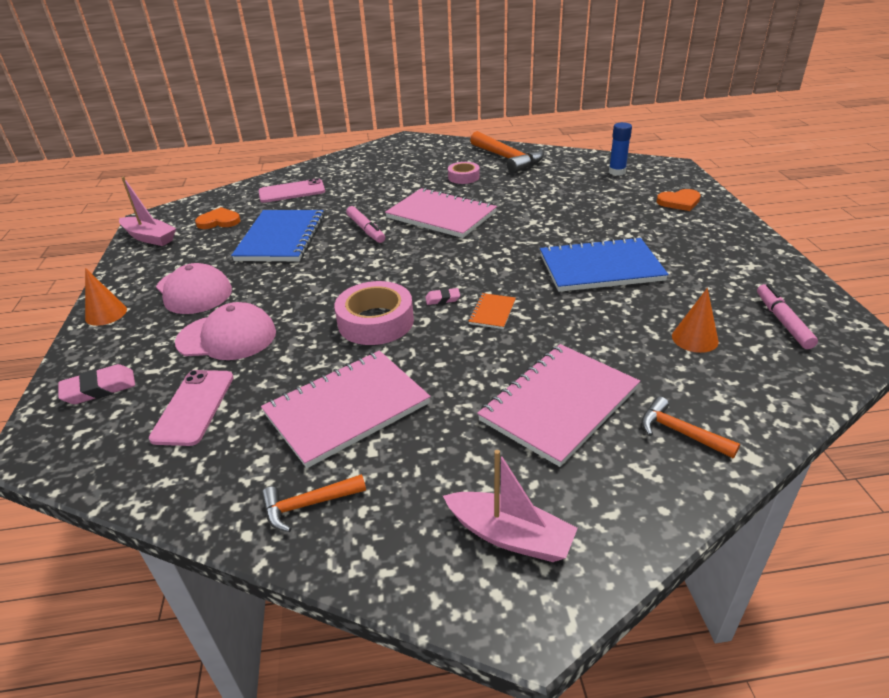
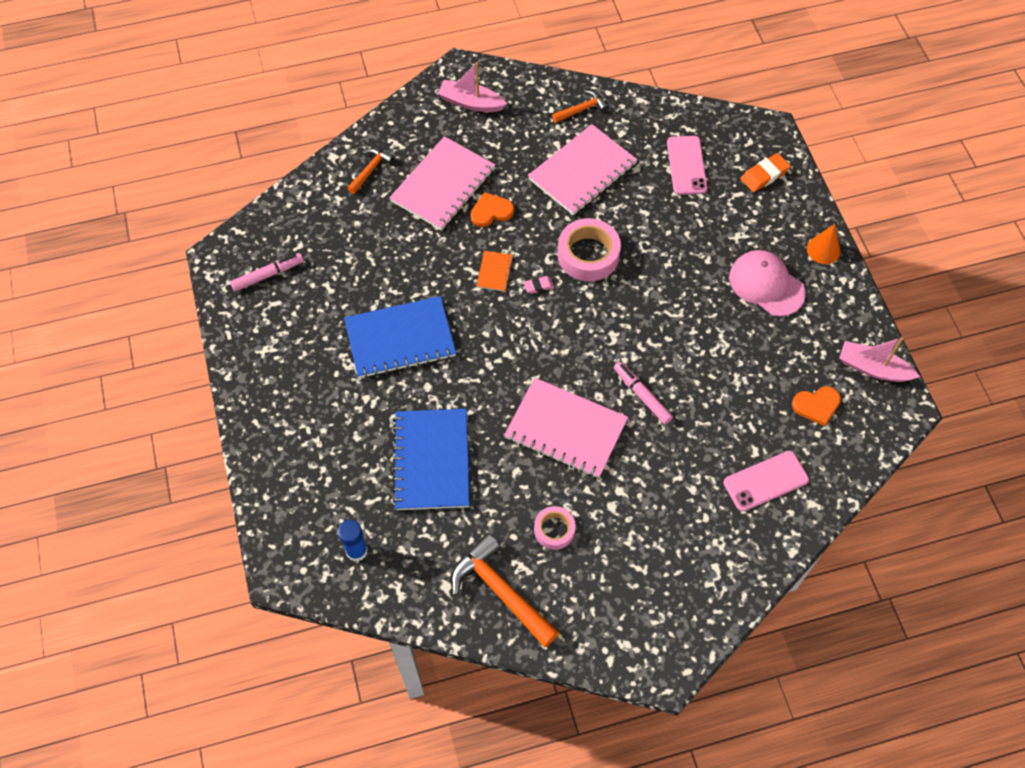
camera: 170 degrees right, 25 degrees up
pink eraser [58,364,135,404] -> orange eraser [741,153,791,192]
pink cap [175,302,276,360] -> none
blue notebook [231,210,325,261] -> blue notebook moved to [393,409,470,510]
orange hammer [641,396,740,458] -> orange hammer turned 90 degrees counterclockwise [347,148,395,194]
orange heart [656,189,701,211] -> orange heart moved to [471,192,514,227]
orange cone [672,288,719,353] -> none
pink marker [757,284,818,349] -> pink marker turned 105 degrees counterclockwise [230,253,304,291]

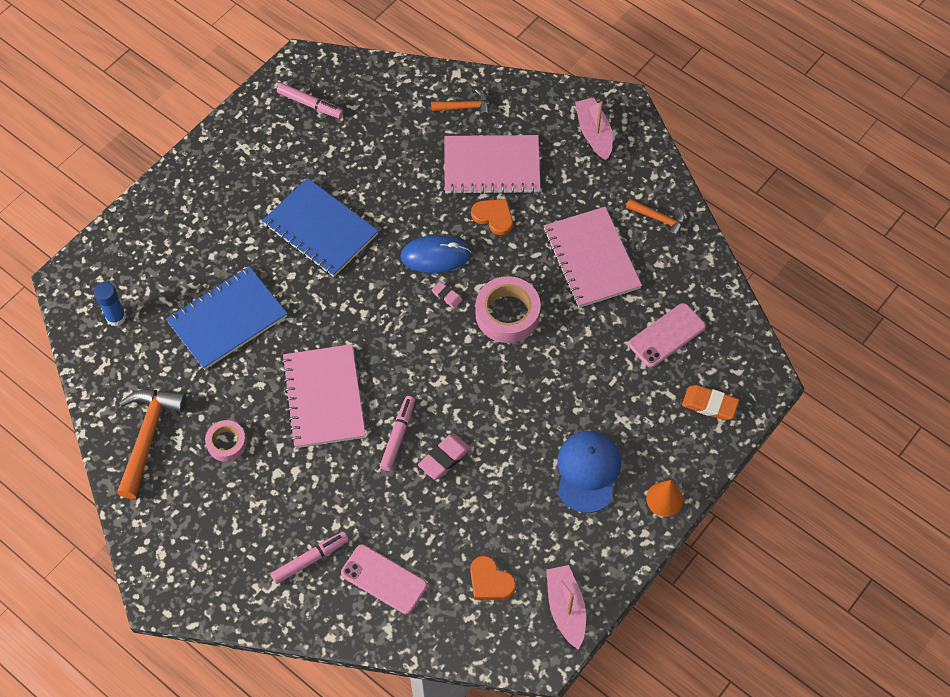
camera: 55 degrees right, 0 degrees up
orange notebook [477,251,513,292] -> blue mouse [400,235,471,273]
pink notebook [528,124,638,215] -> pink notebook turned 60 degrees clockwise [544,207,642,308]
pink cap [729,250,806,316] -> blue cap [557,431,621,513]
none -> pink marker [271,532,349,584]
none -> pink eraser [418,434,471,480]

